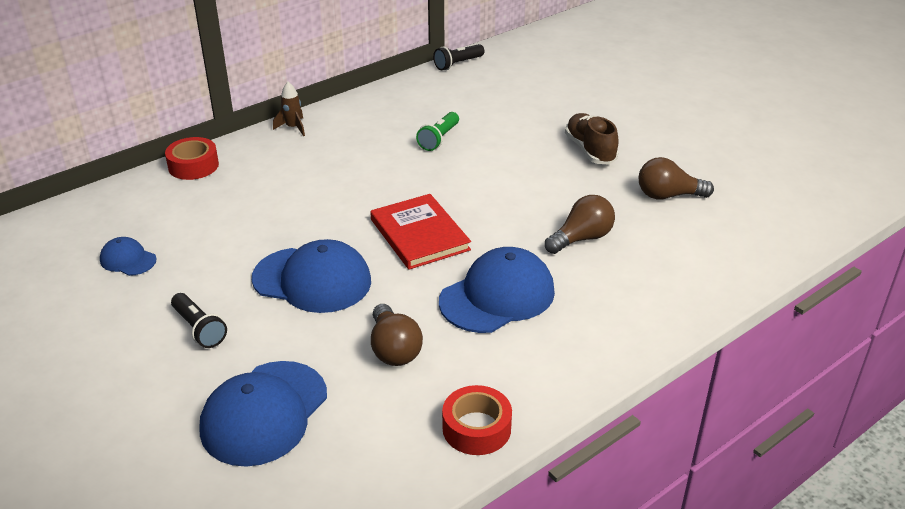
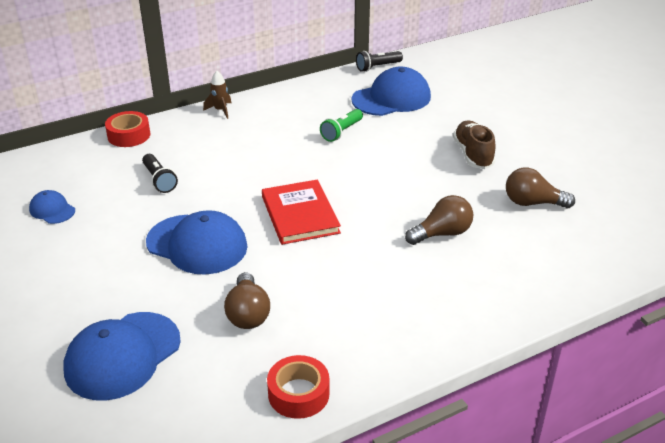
camera: 10 degrees right, 0 degrees up
black flashlight [171,293,227,348] -> black flashlight moved to [142,154,178,193]
blue cap [439,247,555,333] -> blue cap moved to [351,67,431,116]

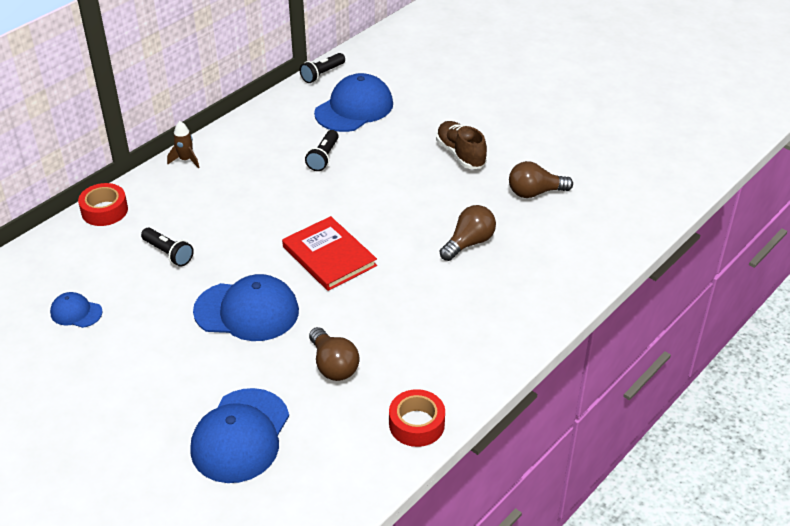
camera: 20 degrees left, 5 degrees up
green flashlight [320,109,363,142] -> black flashlight [305,130,339,171]

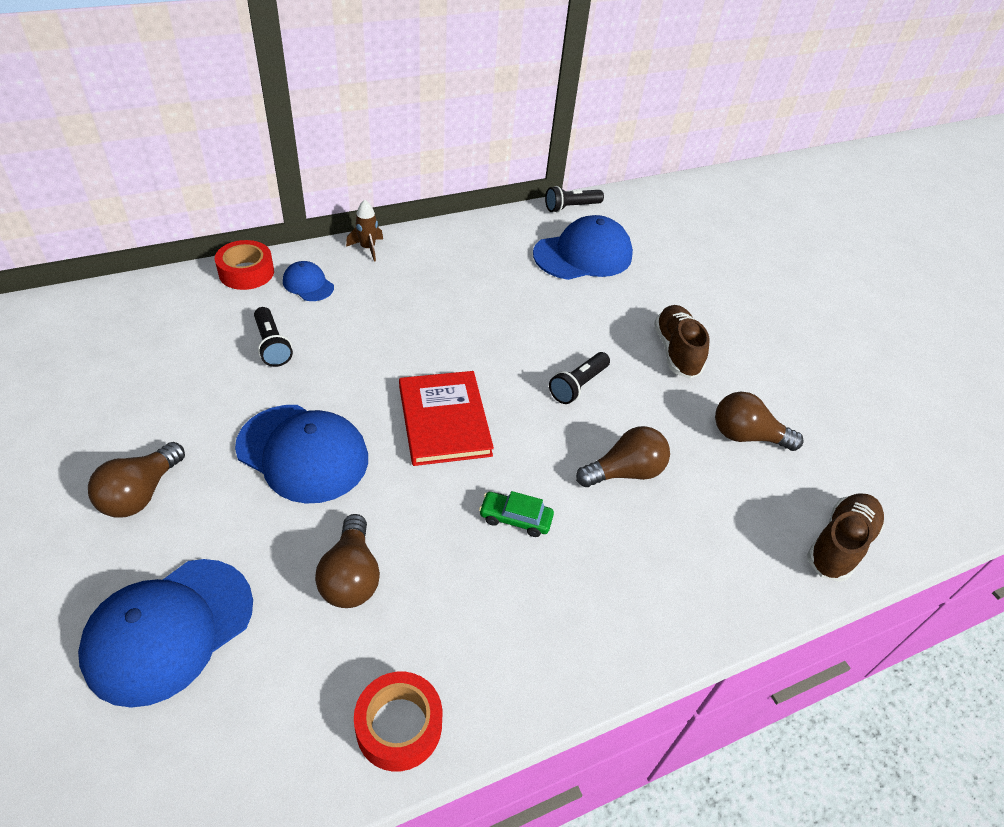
camera: 20 degrees right, 5 degrees up
blue cap [50,292,103,328] -> blue cap moved to [283,261,334,301]
black flashlight [305,130,339,171] -> black flashlight moved to [549,352,610,404]
none -> brown light bulb [88,442,185,517]
none -> green car [479,491,554,537]
none -> brown shoe [807,493,885,582]

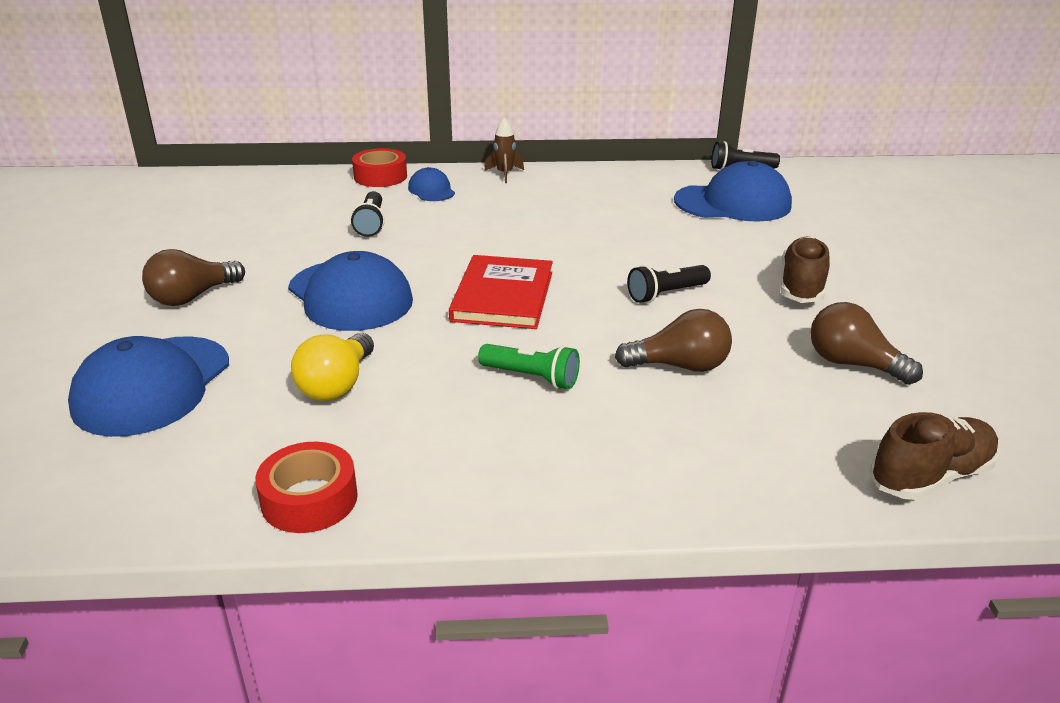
camera: 25 degrees right, 15 degrees down
blue cap [78,559,253,708] -> blue cap turned 45 degrees counterclockwise [68,336,229,437]
brown light bulb [315,514,380,608] -> yellow light bulb [291,333,374,401]
green car [479,491,554,537] -> green flashlight [478,344,580,389]

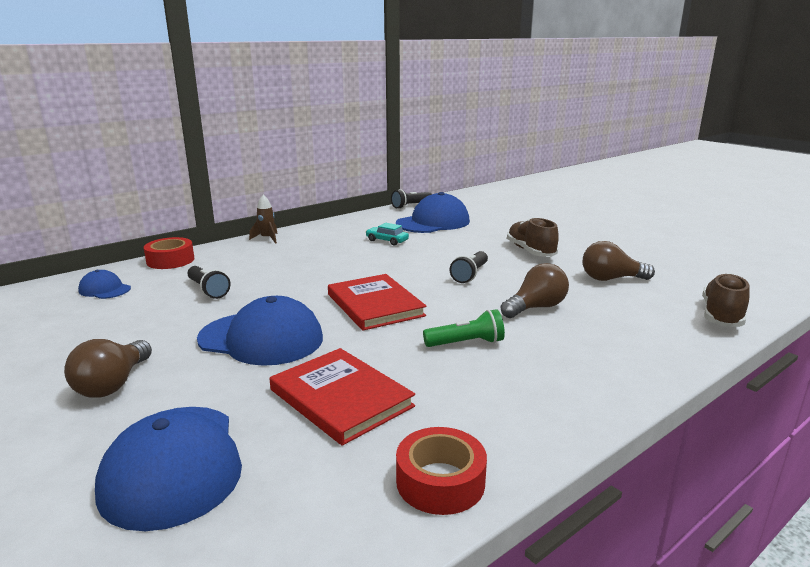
camera: 35 degrees left, 10 degrees down
yellow light bulb [291,333,374,401] -> red book [270,348,415,446]
blue cap [408,167,455,201] -> blue cap moved to [78,270,131,299]
none -> turquoise car [366,223,409,246]

